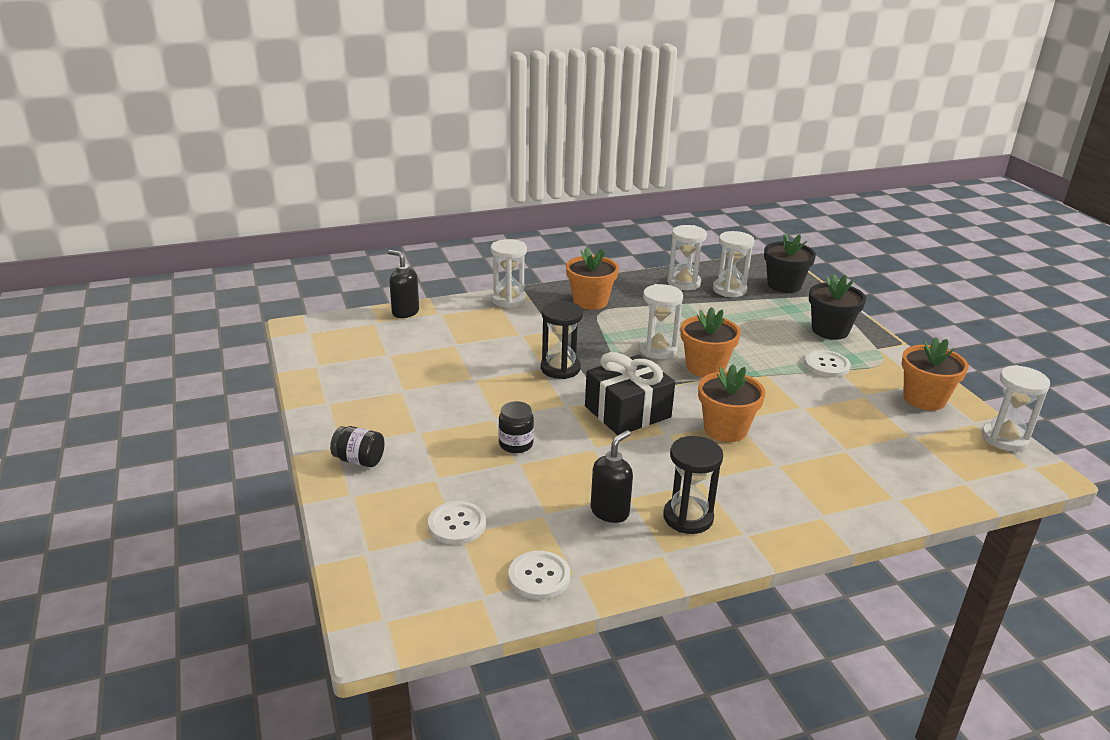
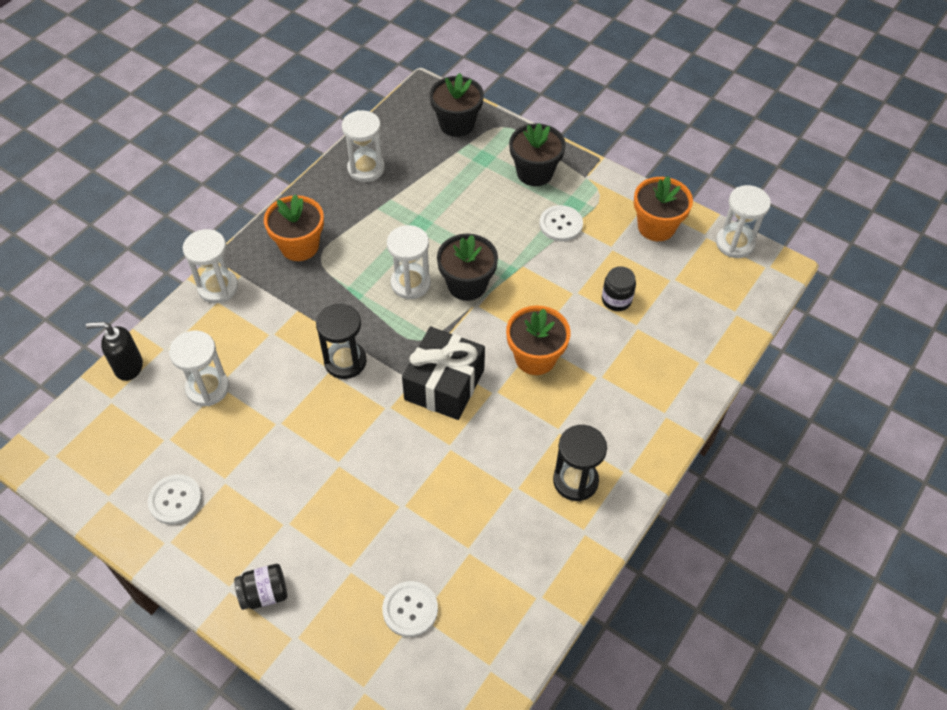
camera: 35 degrees left, 25 degrees up
black jar [499,401,534,453] -> black jar moved to [602,266,636,311]
white button [509,551,570,600] -> white button moved to [148,474,202,525]
black soap dispenser [591,430,633,523] -> none
orange flower pot [681,307,741,377] -> black flower pot [437,234,498,301]
white hourglass [713,231,755,297] -> white hourglass moved to [169,330,229,406]

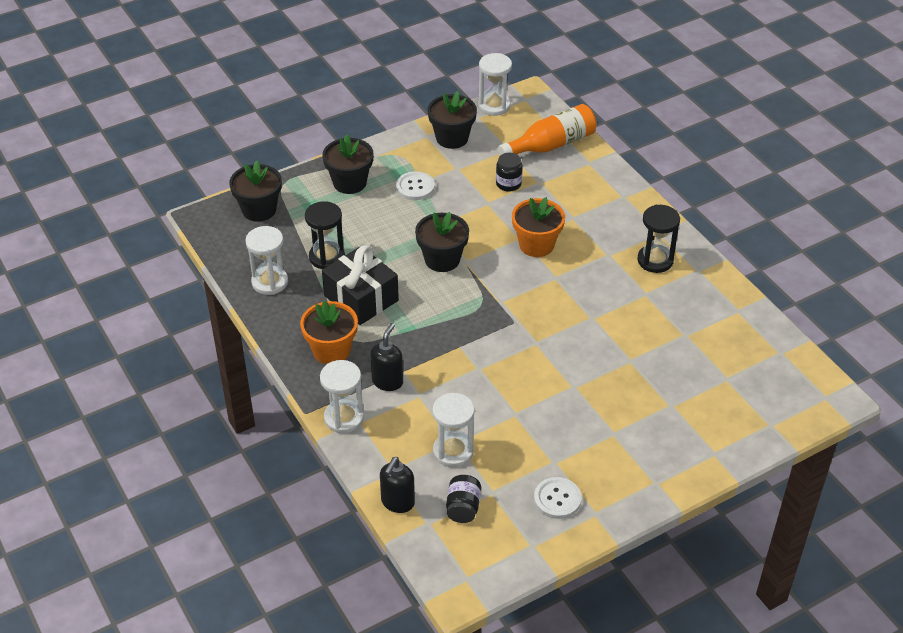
camera: 65 degrees left, 10 degrees down
black jar [234,564,287,610] -> black jar moved to [446,475,481,523]
black hourglass [316,304,367,379] -> black hourglass moved to [305,201,345,269]
white button [382,581,438,637] -> none
white hourglass [387,225,431,299] -> none
black gift [402,327,485,420] -> black gift moved to [322,245,399,325]
orange flower pot [634,176,693,241] -> black flower pot [428,91,477,149]
none -> black soap dispenser [370,323,403,391]
none -> orange bottle [498,104,597,156]

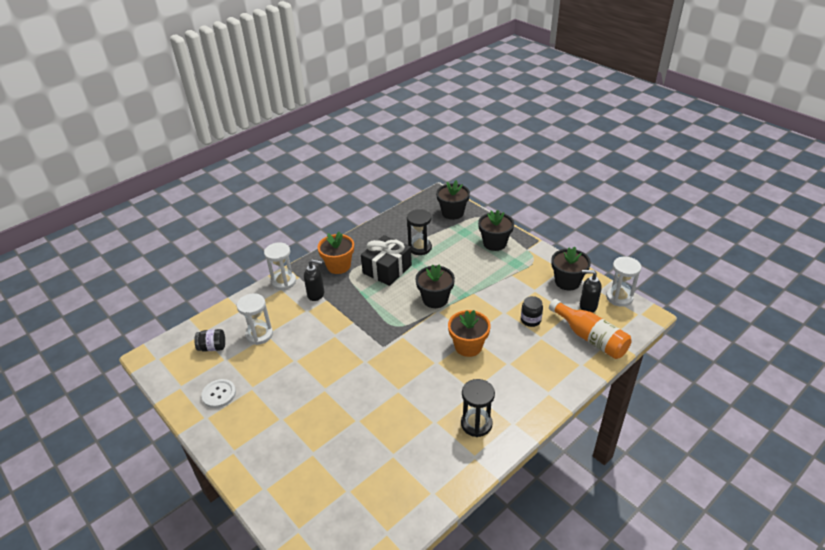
camera: 80 degrees right, 5 degrees down
white hourglass [245,226,288,295] -> none
black soap dispenser [380,457,415,513] -> black soap dispenser moved to [580,270,602,313]
white button [396,171,435,200] -> none

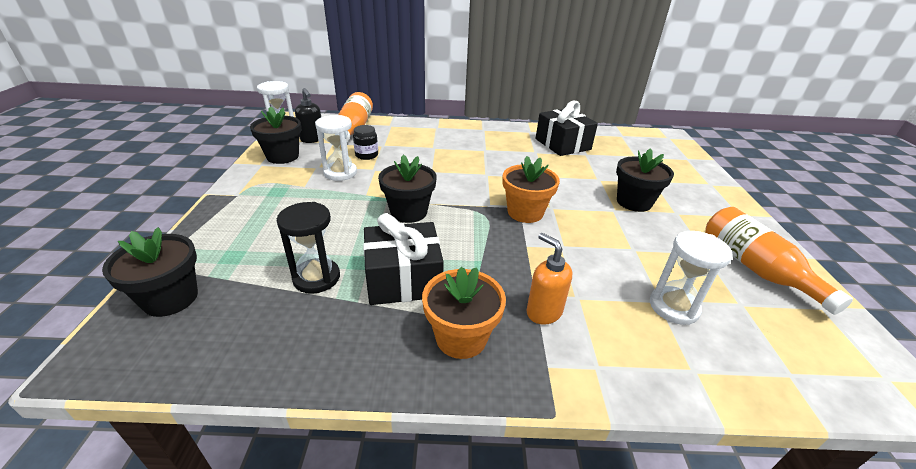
camera: 140 degrees left, 5 degrees down
black jar [194,329,225,352] -> none
white button [201,379,236,408] -> orange bottle [705,207,853,315]
white hourglass [264,242,296,290] -> white hourglass moved to [315,115,357,181]
black soap dispenser [304,259,324,301] -> orange soap dispenser [526,233,572,325]
orange flower pot [448,310,490,357] -> orange flower pot moved to [503,156,560,223]
black hourglass [461,379,495,437] -> none
black flower pot [478,210,514,251] -> black flower pot moved to [616,148,674,212]
none -> black gift [536,101,598,156]

